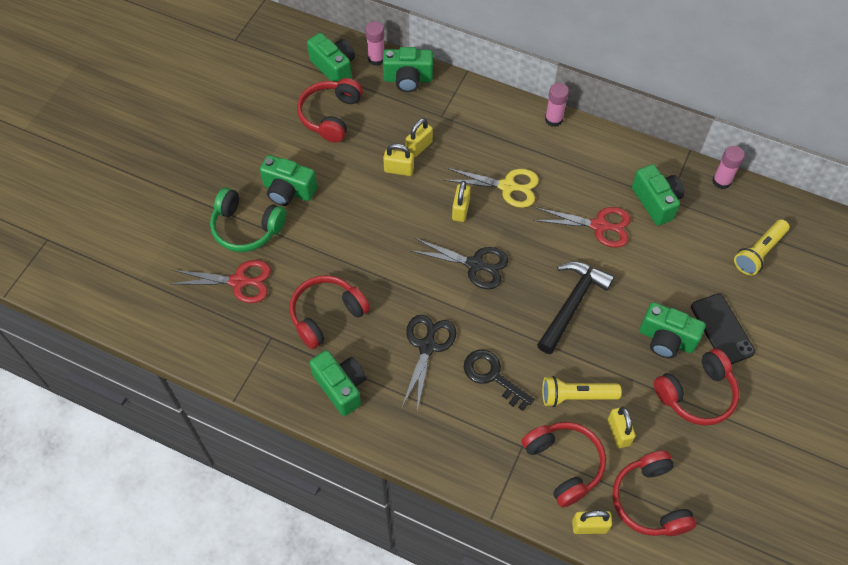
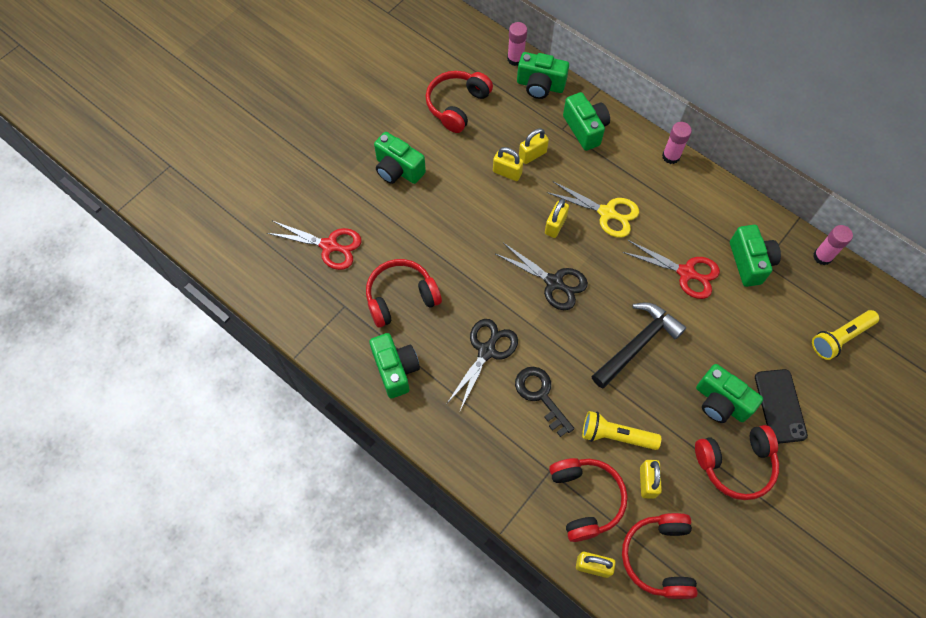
camera: 15 degrees right, 5 degrees up
green headphones [210,188,286,252] -> none
green camera [307,33,355,82] -> green camera moved to [563,92,610,151]

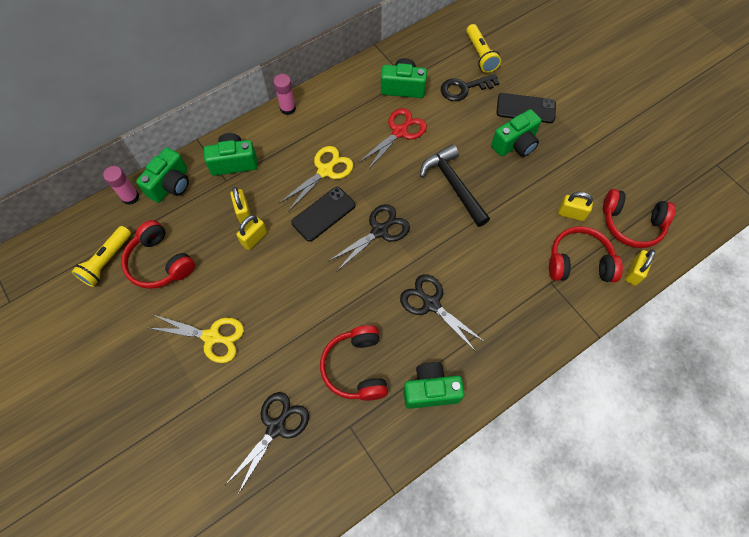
camera: 75 degrees left, 0 degrees up
red scissors [267,221,361,270] -> black scissors [225,392,309,494]
green camera [374,132,426,184] -> yellow scissors [149,315,244,363]
black key [515,367,574,437] -> black key moved to [441,74,499,101]
yellow padlock [545,199,569,238] -> black phone [291,187,356,242]
yellow flashlight [582,411,661,450] -> yellow flashlight moved to [71,226,131,287]
red headphones [695,425,779,500] -> none
pink glue stick [813,225,853,265] -> none

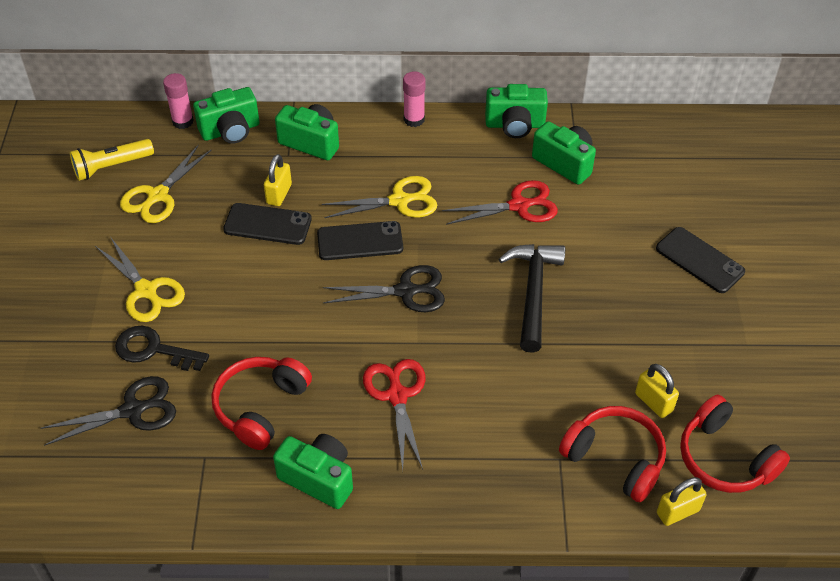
camera: 35 degrees right, 15 degrees down
red headphones [121,220,195,289] -> yellow scissors [120,144,212,223]
yellow padlock [236,215,267,250] -> black phone [223,203,312,245]
black scissors [400,274,486,351] -> red scissors [363,359,425,470]
black key [441,74,499,101] -> black key moved to [115,326,209,371]
yellow flashlight [466,24,501,73] -> none
green camera [491,109,541,157] -> green camera moved to [485,84,548,138]

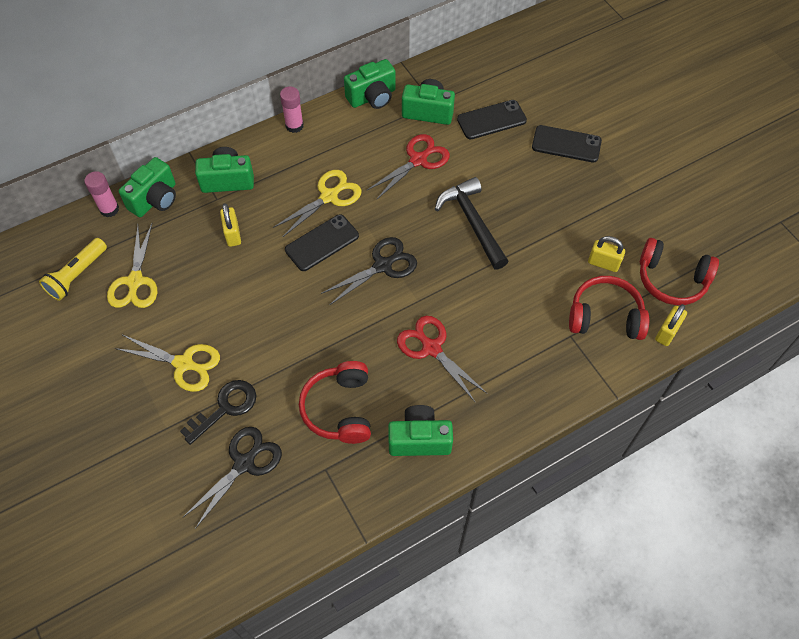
camera: 30 degrees left, 10 degrees up
black key [115,326,209,371] -> black key turned 150 degrees clockwise [180,380,256,445]
black phone [223,203,312,245] -> black phone moved to [457,100,527,139]

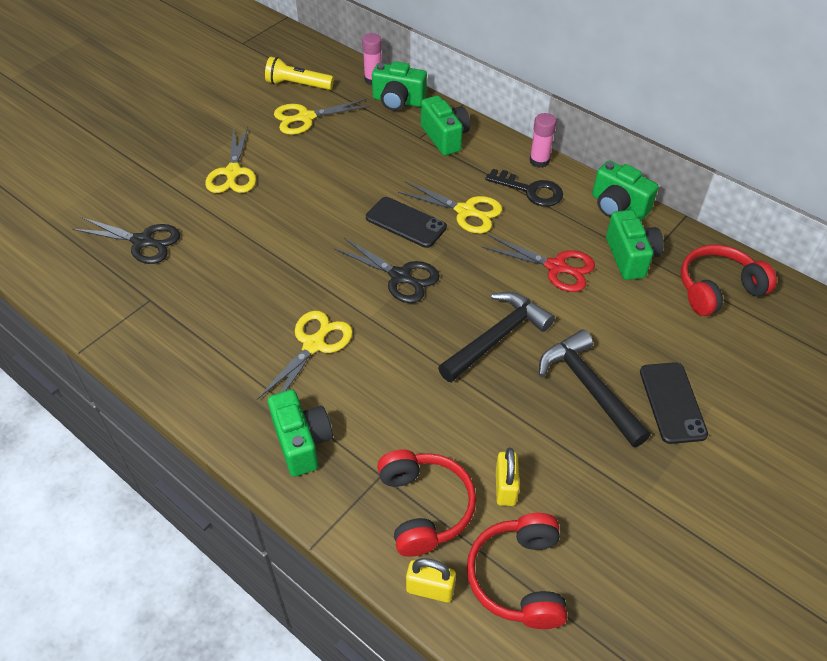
camera: 70 degrees right, 10 degrees down
black key [180,380,256,445] -> black key moved to [485,169,563,207]
yellow padlock [220,203,241,247] -> none
red headphones [299,361,371,444] -> red headphones moved to [681,245,777,316]
green camera [388,405,453,456] -> green camera moved to [268,389,333,477]
red scissors [397,316,487,403] -> yellow scissors [257,311,353,400]
black phone [457,100,527,139] -> none
none -> black hammer [539,329,651,447]

